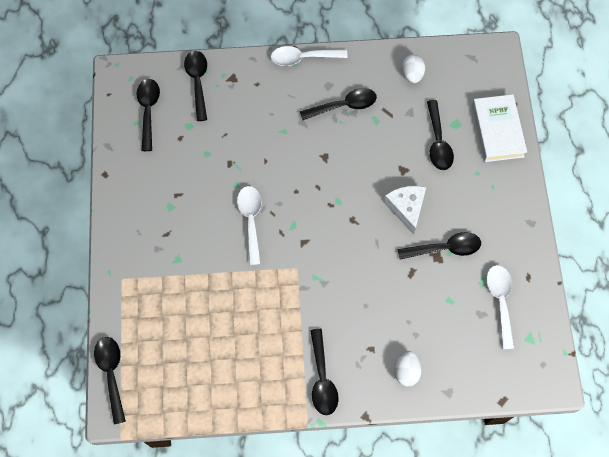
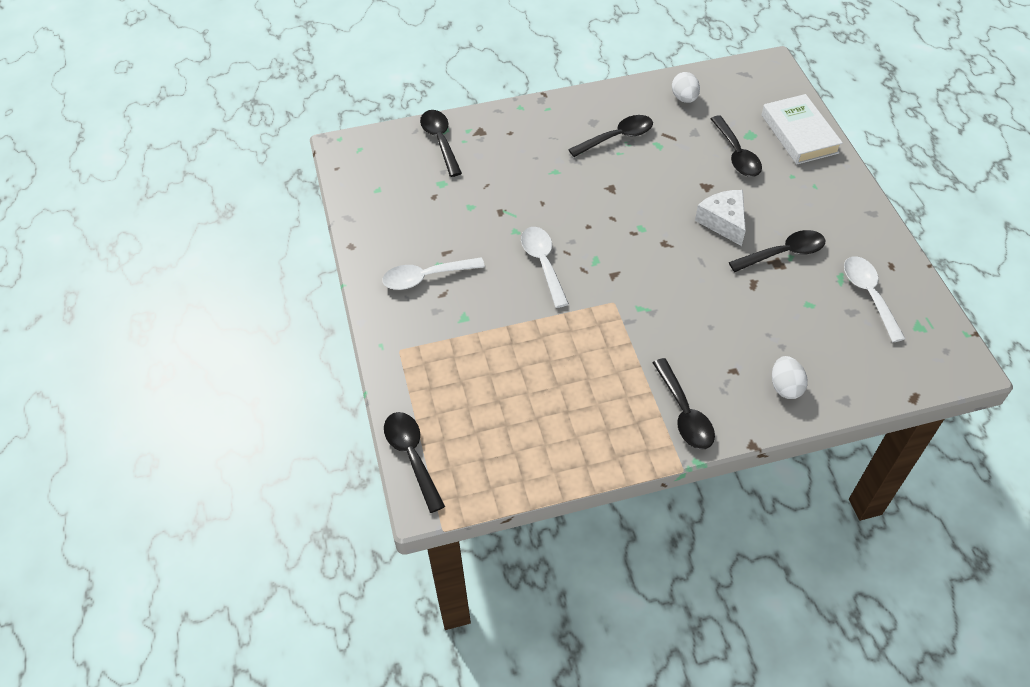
camera: 10 degrees left, 15 degrees down
black spoon [136,79,160,151] -> none
white spoon [271,46,348,66] -> white spoon moved to [382,257,485,290]

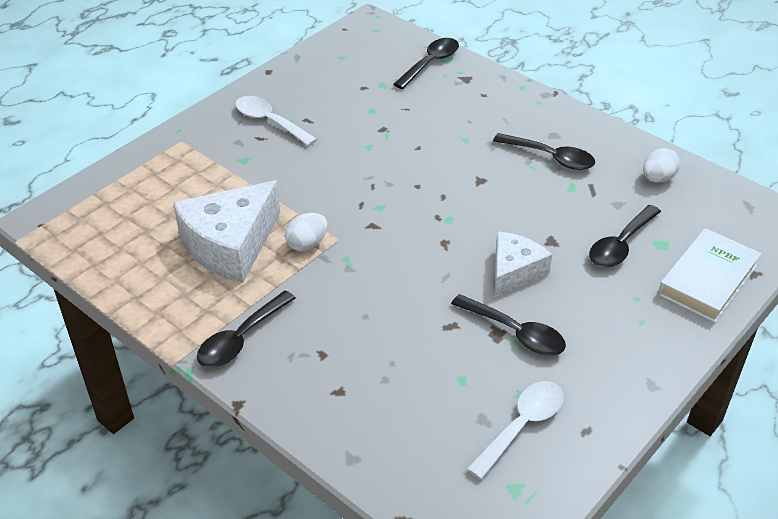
camera: 55 degrees right, 10 degrees down
black spoon [384,412,445,513] -> none
white spoon [521,227,569,308] -> none
white egg [772,356,808,399] -> white egg moved to [285,213,328,251]
none -> white cheese [173,180,280,283]

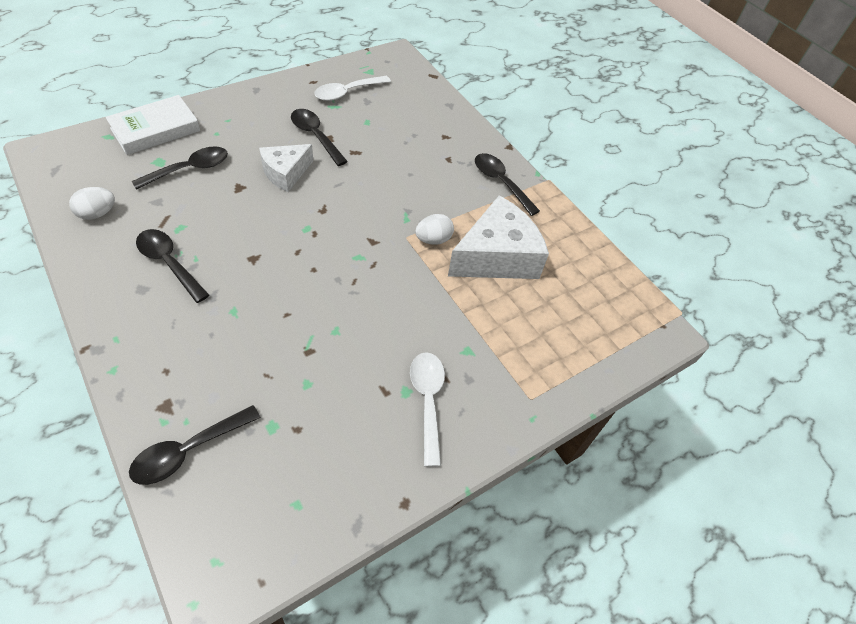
camera: 170 degrees left, 10 degrees up
black spoon [197,291,296,367] -> black spoon turned 90 degrees counterclockwise [475,153,540,216]
white spoon [235,96,317,146] -> white spoon turned 150 degrees counterclockwise [410,352,445,467]

